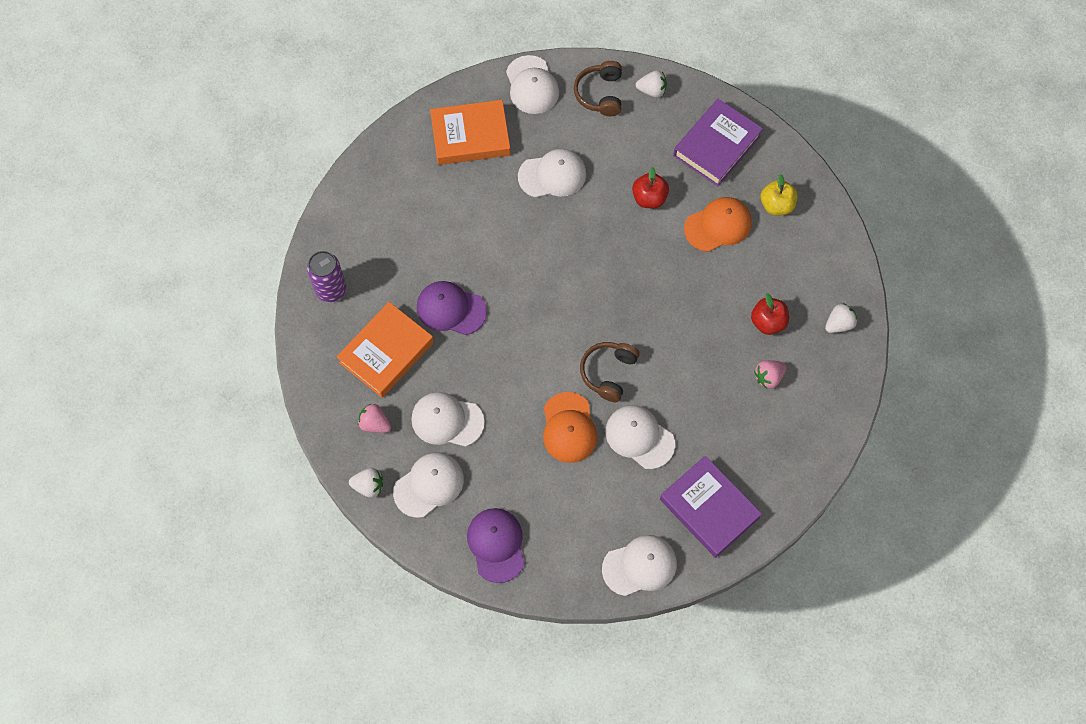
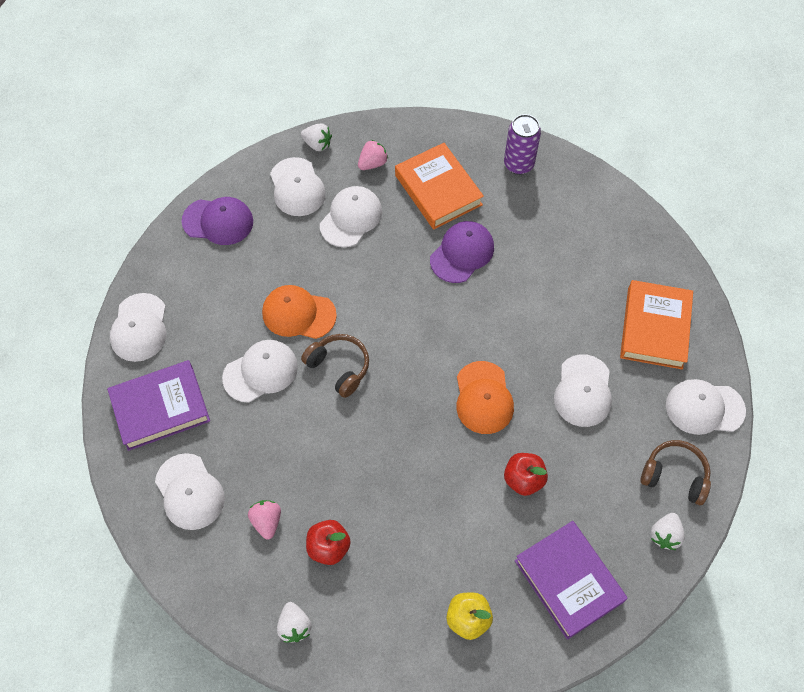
camera: 110 degrees right, 5 degrees down
white strawberry [349,468,383,498] -> white strawberry turned 90 degrees counterclockwise [301,124,332,151]
orange cap [684,197,752,252] -> orange cap moved to [456,361,514,434]
none -> white cap [155,453,225,530]

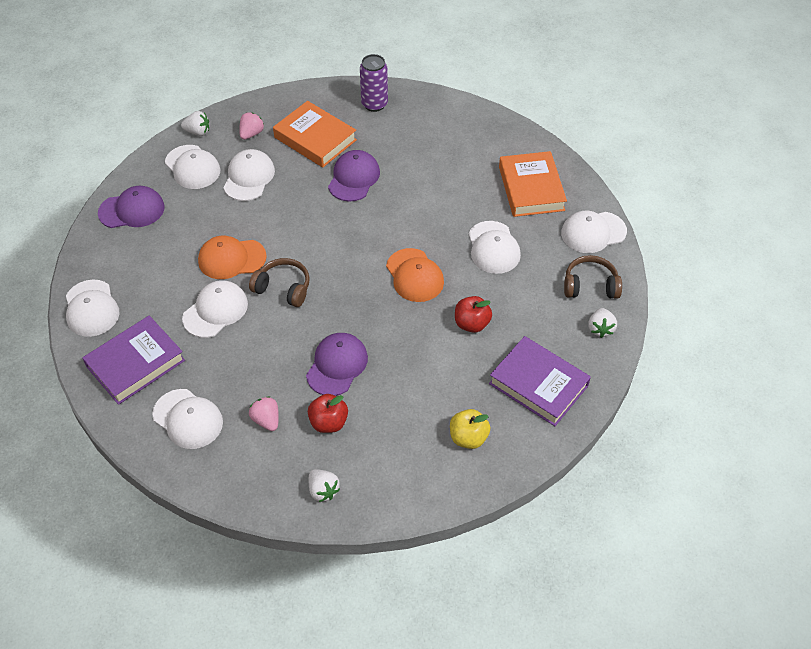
camera: 20 degrees left, 10 degrees down
none -> purple cap [306,333,368,396]

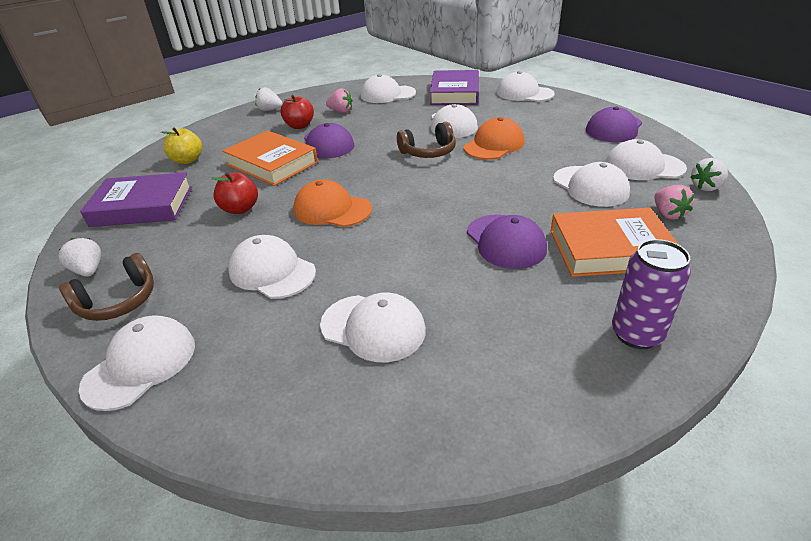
camera: 140 degrees right, 15 degrees down
orange book [499,151,567,217] -> orange book moved to [222,130,318,186]
none -> white cap [320,293,426,362]

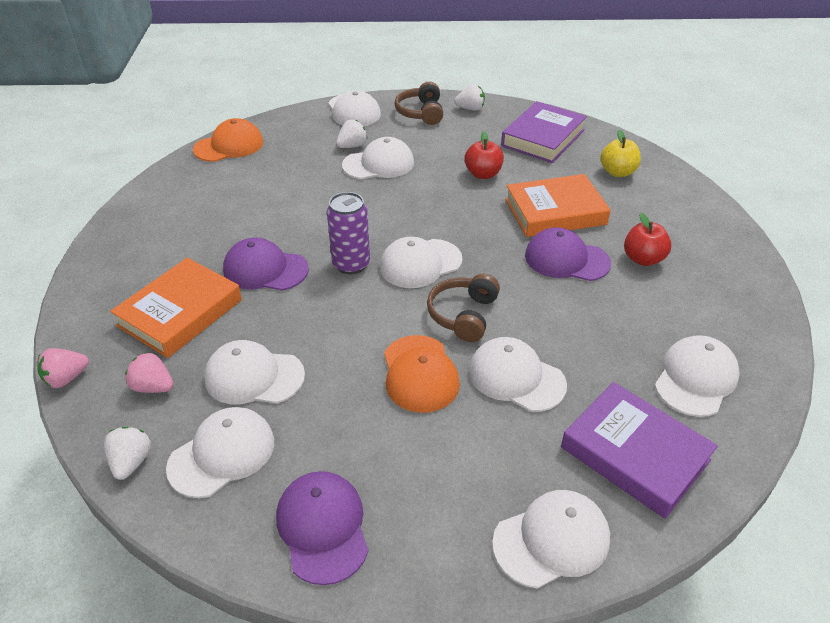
camera: 125 degrees right, 5 degrees up
white strawberry [255,87,283,111] -> white strawberry moved to [336,120,367,148]
orange cap [293,179,372,227] -> orange cap moved to [193,118,263,162]
white cap [320,293,426,362] -> white cap moved to [380,237,463,288]
pink strawberry [326,88,353,113] -> pink strawberry moved to [37,348,89,388]
purple can [612,239,691,349] -> purple can moved to [327,192,370,275]

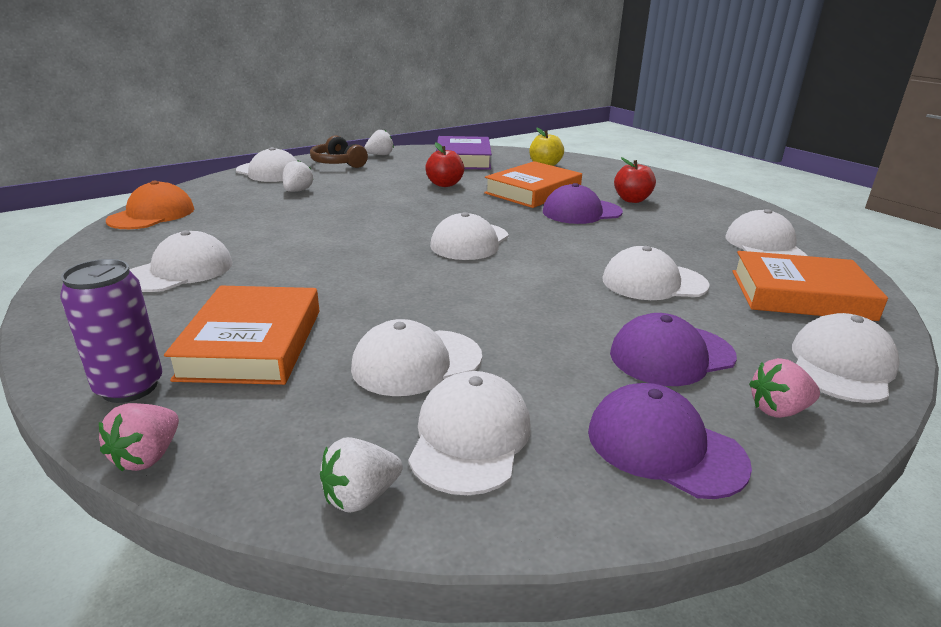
camera: 35 degrees left, 15 degrees down
white strawberry [104,427,151,480] -> white strawberry turned 90 degrees counterclockwise [320,437,403,513]
pink strawberry [125,352,174,393] -> pink strawberry moved to [749,358,820,418]
purple cap [223,238,309,291] -> purple cap moved to [610,313,737,386]
purple can [327,192,370,275] -> purple can moved to [60,259,162,403]
white cap [342,137,414,179] -> white cap moved to [129,230,233,292]
orange cap [384,335,460,413] -> none
brown headphones [427,273,500,342] -> none
purple book [561,382,718,519] -> orange book [732,251,888,321]

